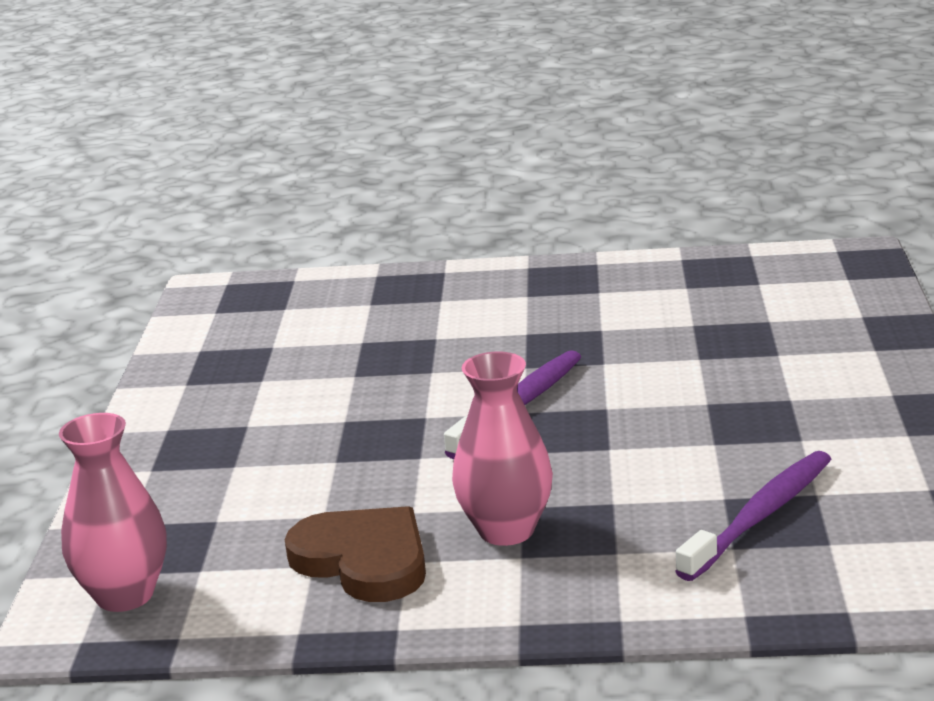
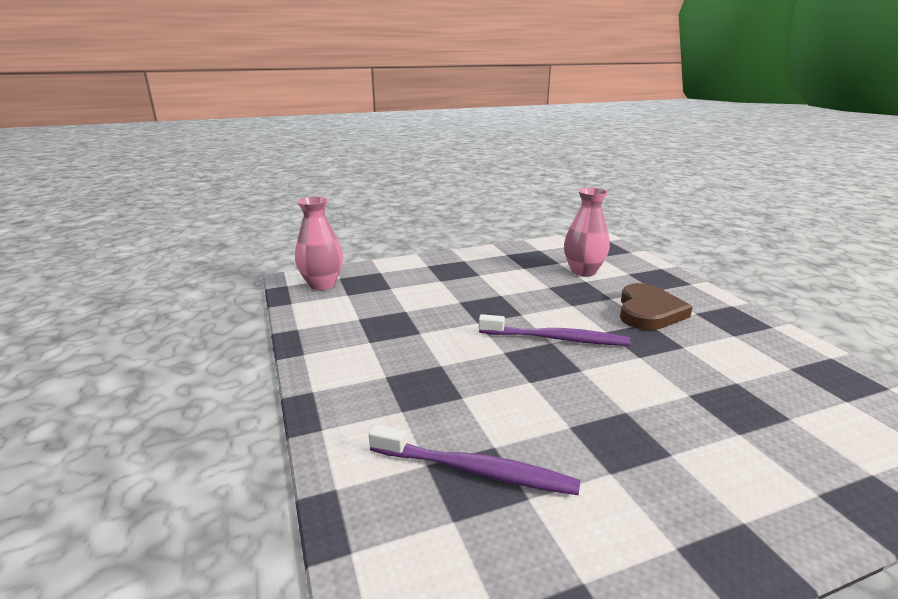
camera: 65 degrees right, 0 degrees up
brown heart [285,506,426,602] -> brown heart moved to [620,283,693,330]
pink vase [452,352,553,546] -> pink vase moved to [564,188,610,277]

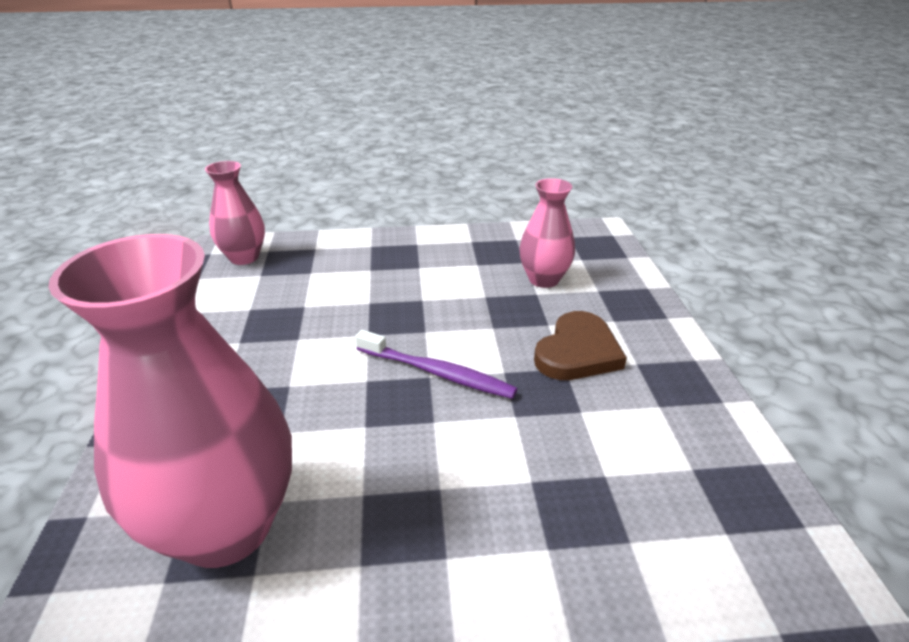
camera: 15 degrees right, 10 degrees up
purple toothbrush [369,425,580,495] -> pink vase [48,234,292,568]

